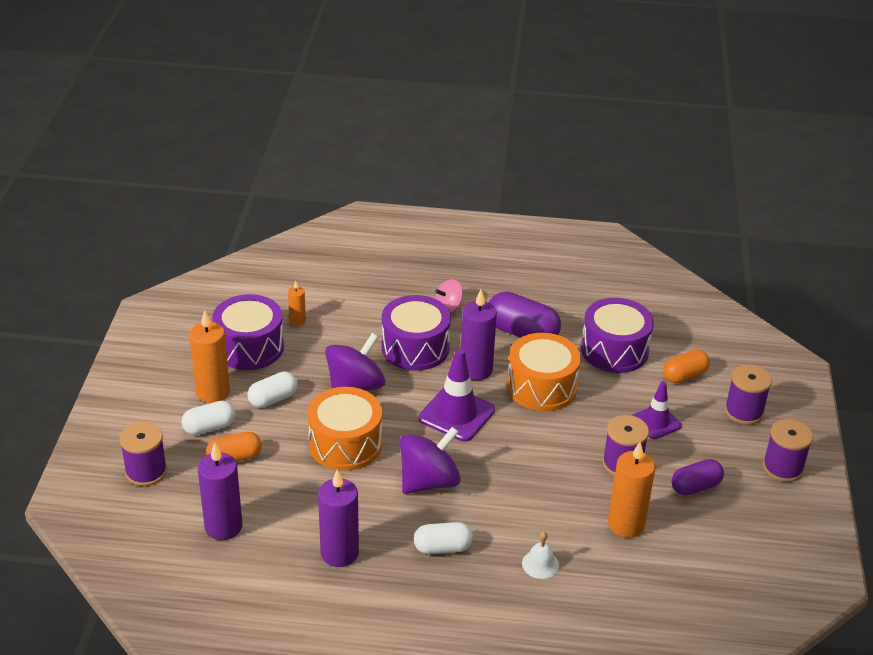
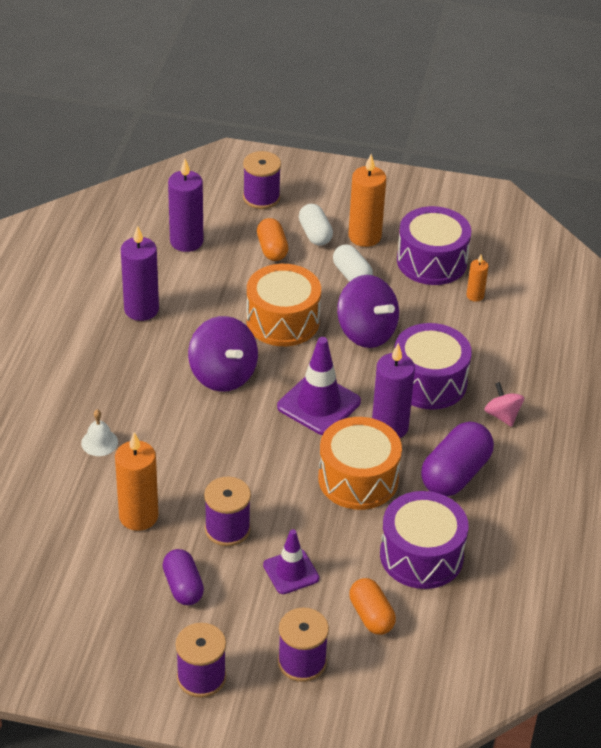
camera: 95 degrees right, 5 degrees up
white capsule [414,522,473,554] -> none

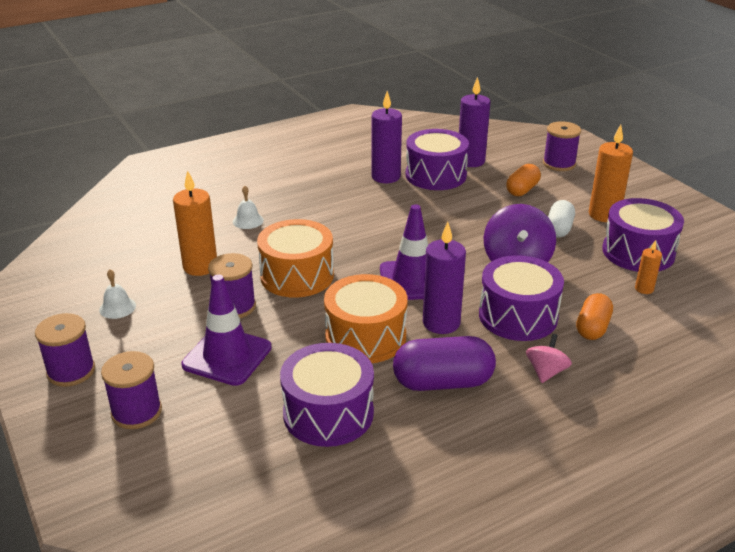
camera: 50 degrees right, 10 degrees down
purple capsule [163,549,204,605] -> none
purple spinning top [188,316,258,392] -> none
orange drum [246,264,321,346] -> orange drum moved to [257,219,334,298]
purple traffic cone [263,529,319,594] -> purple traffic cone [181,275,272,386], size x1.57
white capsule [299,204,333,246] -> none
orange capsule [349,578,396,635] -> orange capsule moved to [576,293,613,340]
none -> white bell [99,269,136,319]
none -> purple drum [406,129,469,190]

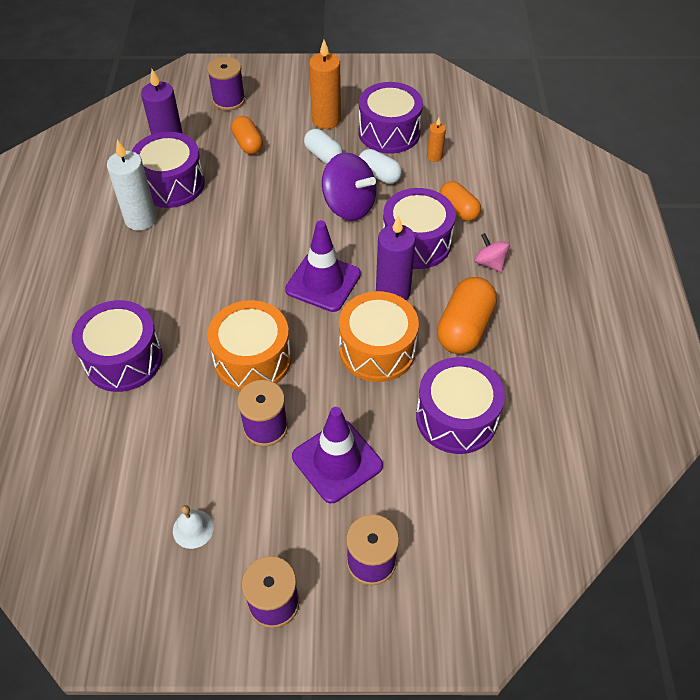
camera: 60 degrees left, 20 degrees up
orange candle [173,170,217,276] -> none
white bell [233,186,264,229] -> purple drum [72,300,163,392]
purple candle [371,91,402,183] -> white candle [107,140,157,231]
purple capsule [393,336,496,391] -> orange capsule [437,277,497,354]
none -> white capsule [359,149,402,184]

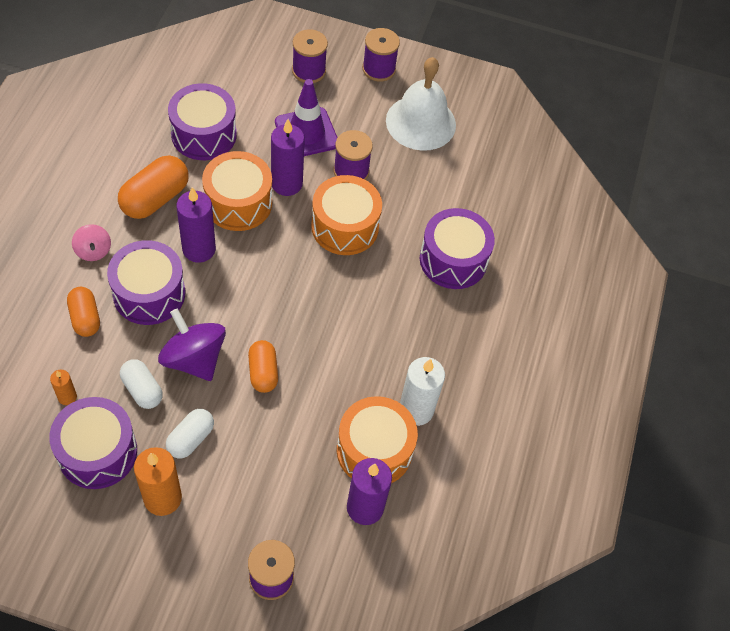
camera: 170 degrees left, 5 degrees up
purple drum [132,132,205,208] -> orange drum [337,396,418,483]
white bell [173,505,214,549] -> white bell [386,57,456,151], size x2.42
orange capsule [231,116,263,155] -> orange capsule moved to [248,340,278,393]
purple traffic cone [285,220,361,312] -> none
white capsule [304,129,343,164] -> white capsule turned 60 degrees clockwise [166,409,214,459]
none -> purple candle [271,119,305,196]

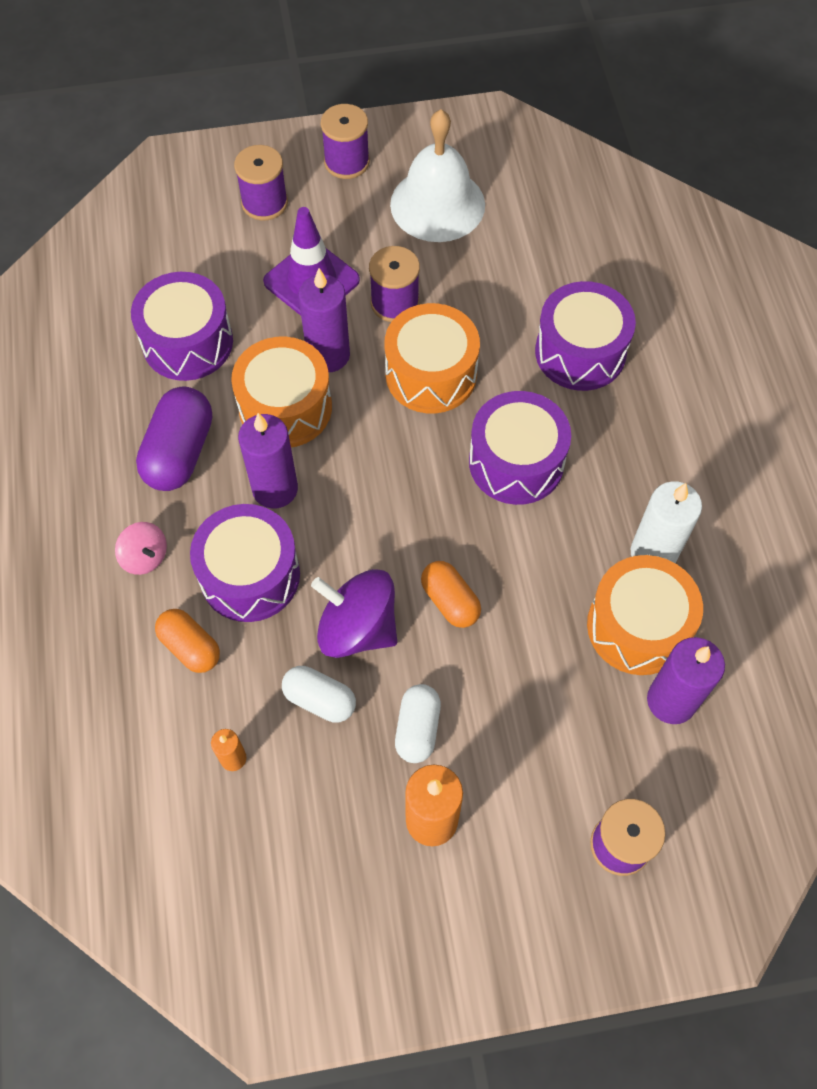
camera: 20 degrees left, 5 degrees up
purple drum [49,397,137,489] -> purple drum moved to [469,391,571,505]
orange capsule [118,155,189,219] -> purple capsule [136,386,212,491]

